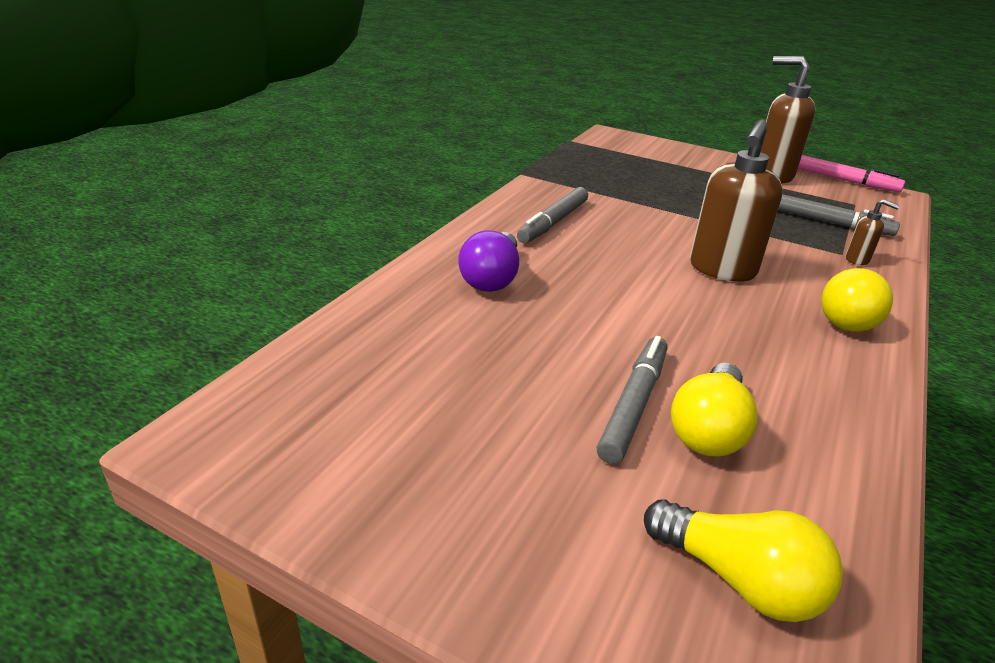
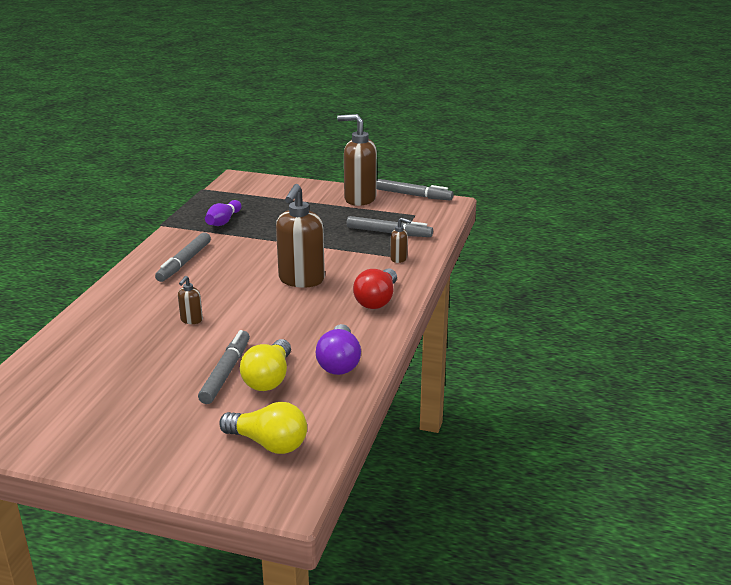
camera: 10 degrees left, 5 degrees down
purple light bulb [458,230,519,292] -> purple light bulb moved to [316,324,361,375]
pink marker [798,155,905,192] -> grey marker [376,179,453,200]
yellow light bulb [821,268,893,332] -> red light bulb [353,269,397,309]
none -> brown soap dispenser [178,276,203,324]
none -> purple bowling pin [205,200,242,226]

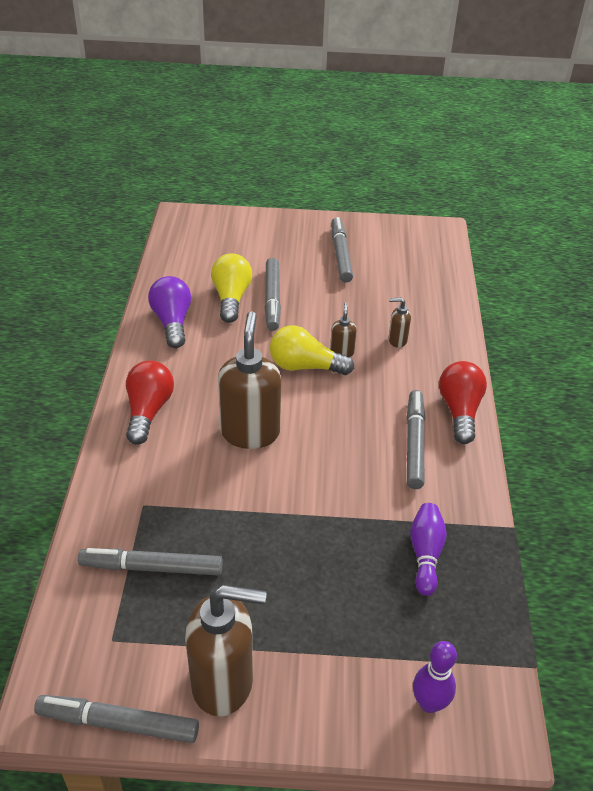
camera: 165 degrees right, 15 degrees up
yellow light bulb [219,402,307,454] -> yellow light bulb moved to [270,325,354,375]
brown soap dispenser [390,218,411,263] -> brown soap dispenser moved to [388,298,411,348]
none -> grey marker [331,217,353,282]
none -> purple bowling pin [413,641,457,713]
none -> red light bulb [439,361,487,444]

